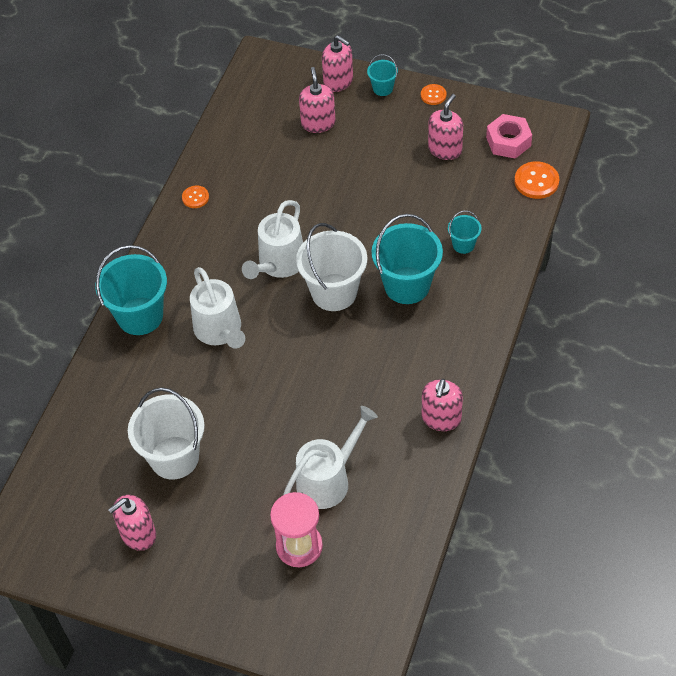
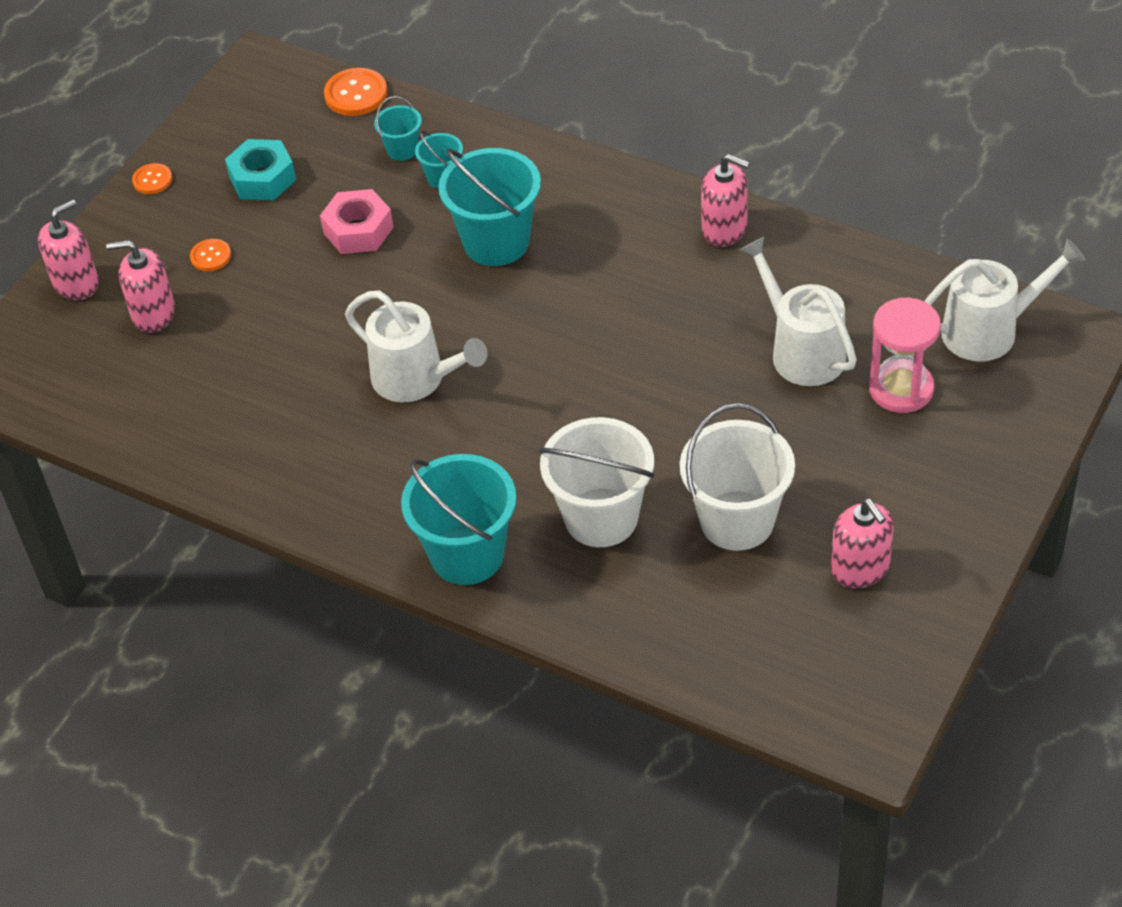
camera: 80 degrees left, 5 degrees down
orange button [182,186,209,208] -> orange button moved to [190,239,231,271]
white watering can [190,267,245,349] -> white watering can moved to [925,239,1085,361]
white bucket [296,223,367,311] -> white bucket moved to [539,417,654,547]
turquoise bucket [367,54,398,96] -> turquoise bucket moved to [374,96,422,161]
pink soap dispenser [428,94,463,160] -> turquoise nut [225,139,296,200]
pink nut [486,114,532,159] -> pink nut moved to [320,189,394,254]

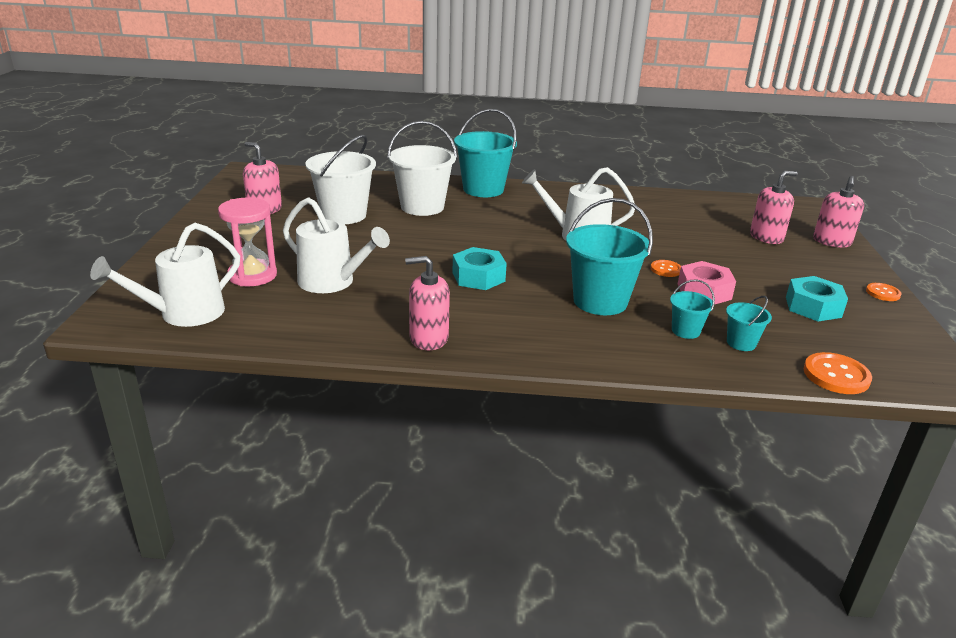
camera: 150 degrees right, 20 degrees down
orange button [190,239,231,271] -> orange button moved to [651,260,681,277]
none -> turquoise nut [452,247,507,290]

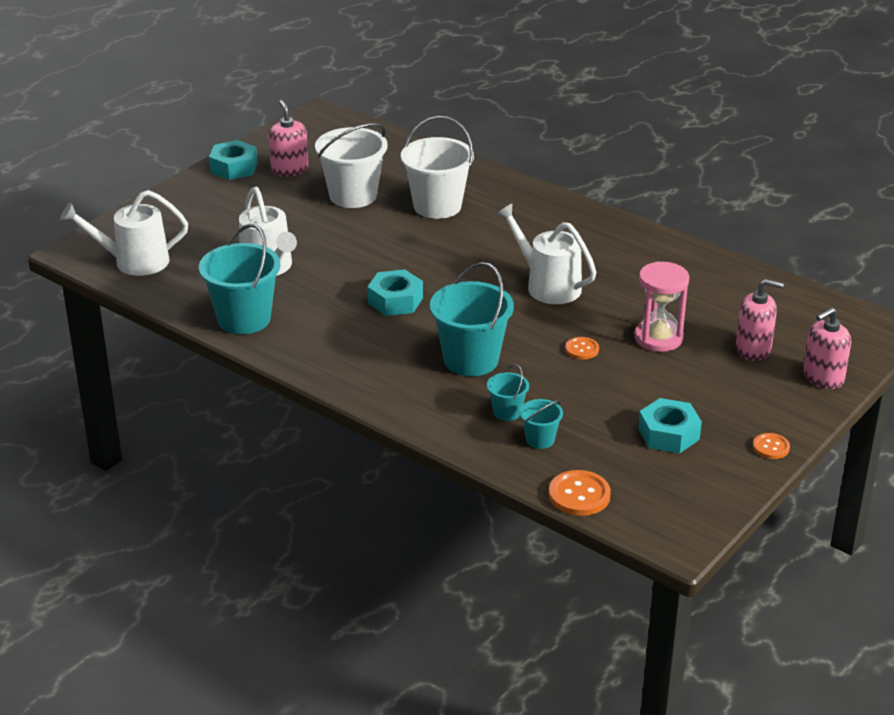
camera: 35 degrees right, 5 degrees up
pink hourglass [218,198,277,286] -> pink hourglass moved to [634,261,689,352]
pink soap dispenser [405,256,450,350] -> none
turquoise bucket [454,109,517,197] -> turquoise bucket moved to [199,224,280,334]
pink nut [678,261,736,305] -> none
none -> turquoise nut [209,140,257,180]

